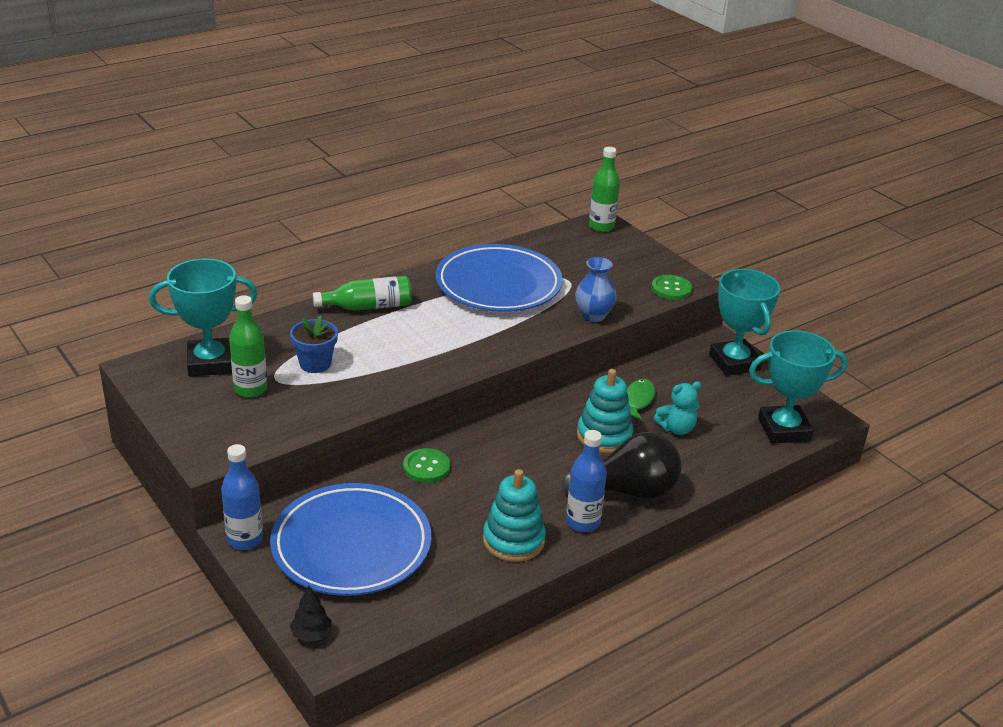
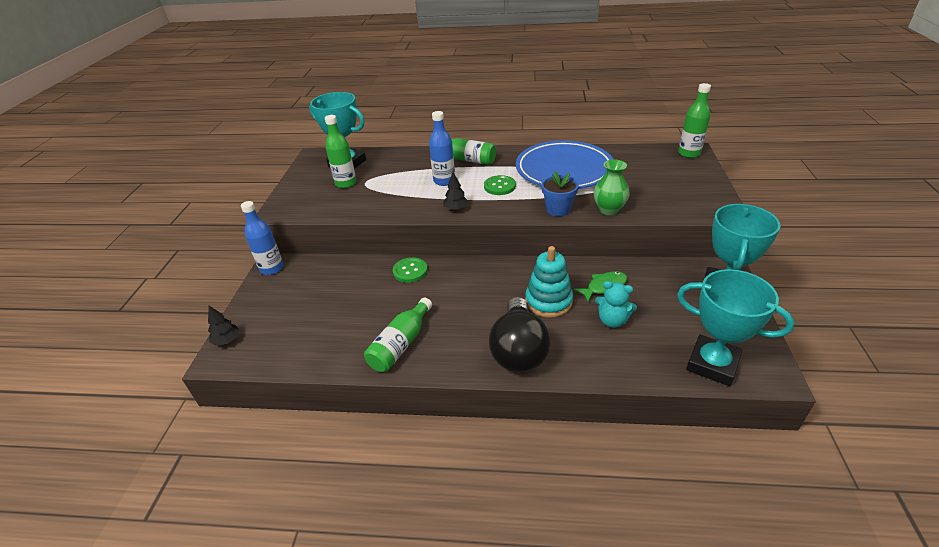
camera: 45 degrees right, 5 degrees up
blue plate [270,483,431,596] -> none
blue flower pot [290,315,338,373] -> blue flower pot moved to [541,171,579,217]
turquoise stacking toy [483,469,546,562] -> green bottle [364,297,432,372]
black light bulb [561,432,682,499] -> black light bulb turned 60 degrees clockwise [489,297,550,372]
blue bottle [566,430,607,532] -> blue bottle moved to [429,111,455,186]
blue vase [575,257,617,322] -> green vase [593,160,630,215]
green button [651,275,692,300] -> green button moved to [484,175,516,195]
none -> black tree [443,172,468,211]

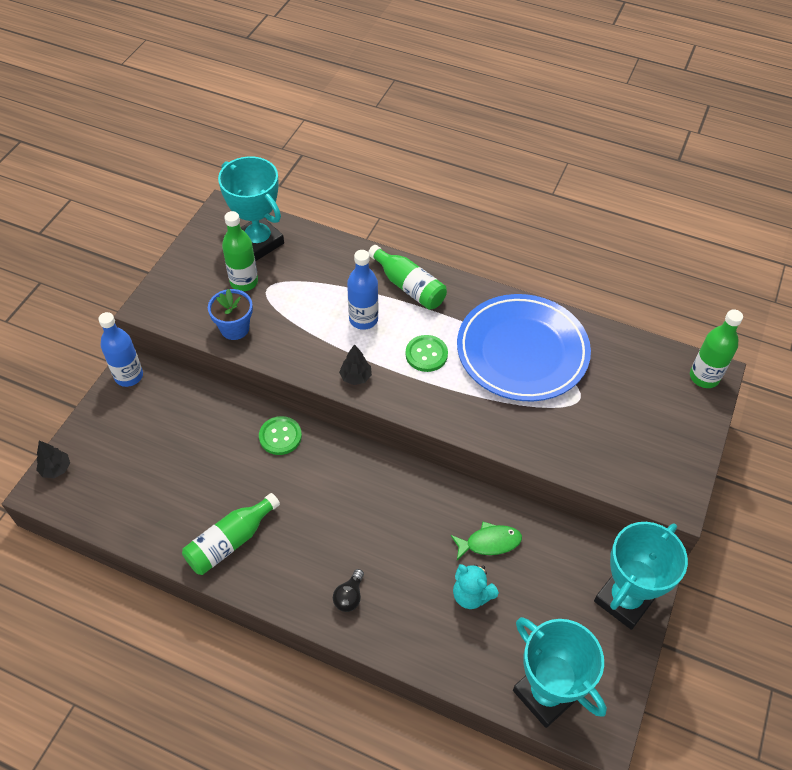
camera: 15 degrees right, 15 degrees up
black light bulb [489,297,550,372] -> black light bulb [333,569,364,612], size x0.41
turquoise stacking toy [525,246,573,318] -> none
blue flower pot [541,171,579,217] -> blue flower pot moved to [208,289,253,340]
green vase [593,160,630,215] -> none

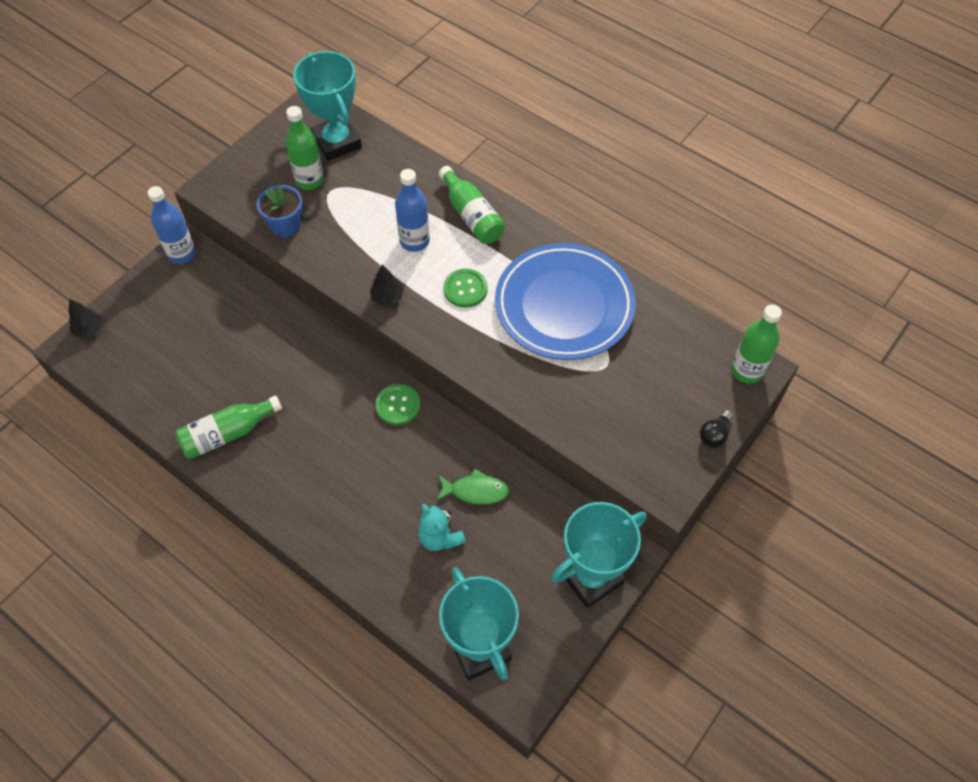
camera: 15 degrees right, 5 degrees up
green button [259,416,302,455] -> green button moved to [376,384,420,425]
black light bulb [333,569,364,612] -> black light bulb moved to [700,410,733,448]

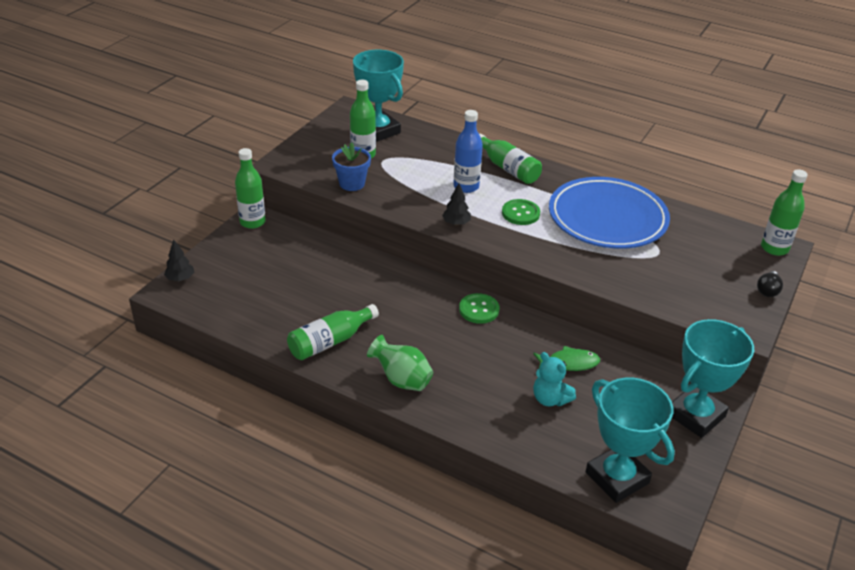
camera: 10 degrees left, 20 degrees down
blue bottle [148,186,196,264] -> green bottle [235,148,266,229]
none -> green vase [367,335,433,391]

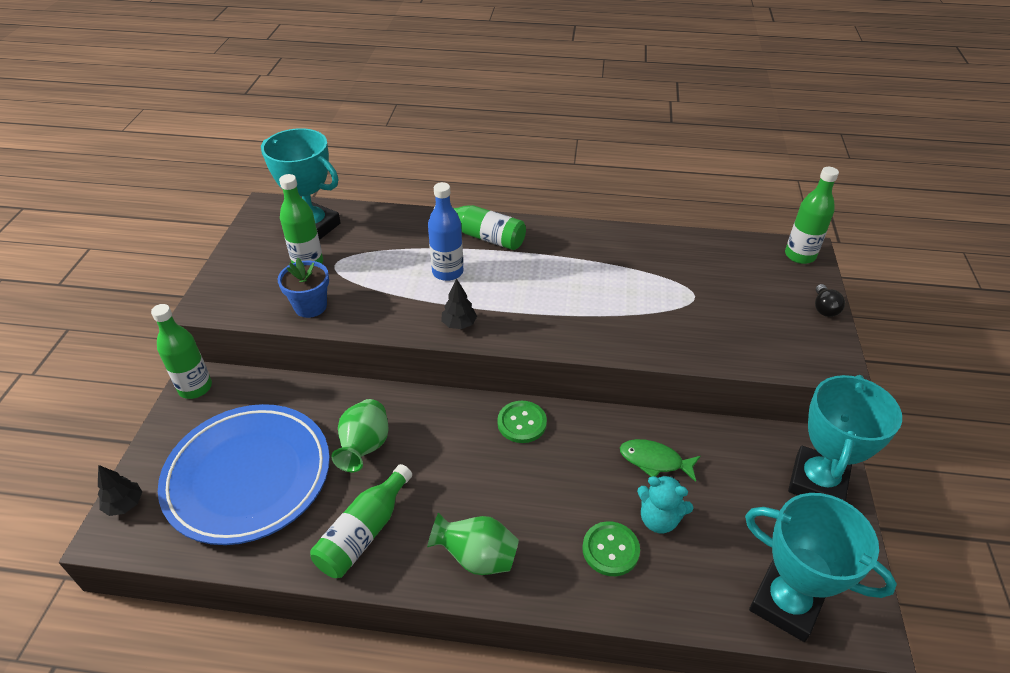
camera: 20 degrees left, 5 degrees up
green button [502,199,540,225] -> green button moved to [582,521,640,576]
green fish [533,346,600,371] -> green fish turned 135 degrees counterclockwise [620,439,700,482]
blue plate [549,177,670,249] -> blue plate moved to [158,404,330,545]
none -> green vase [331,399,389,472]

